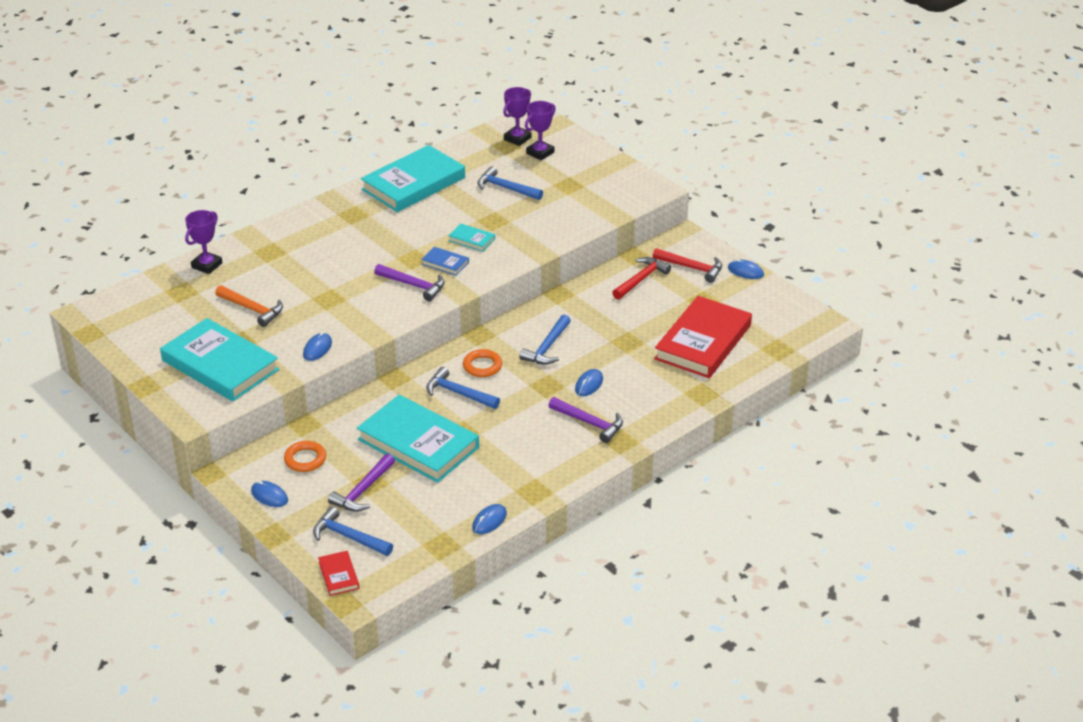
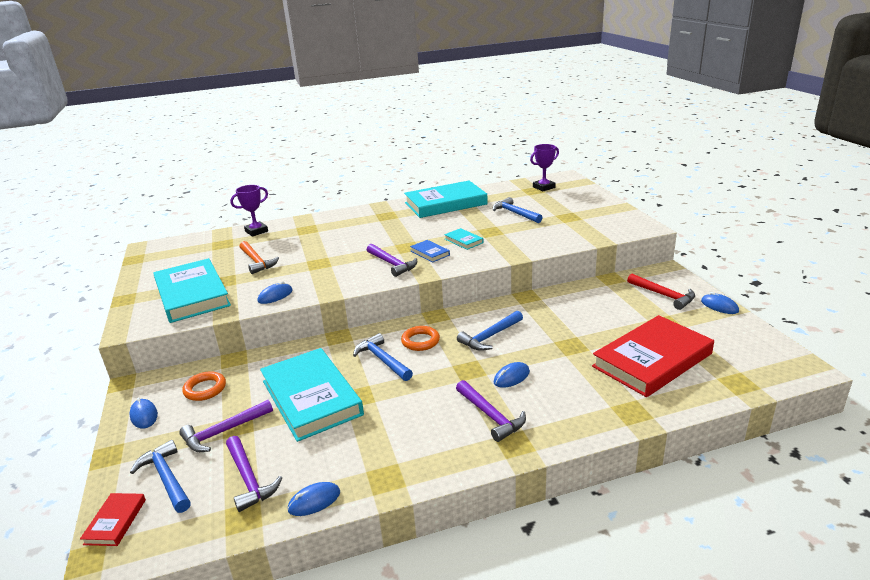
camera: 25 degrees right, 10 degrees down
purple trophy [525,101,556,160] -> none
red hammer [612,257,671,299] -> none
none -> purple hammer [226,436,282,512]

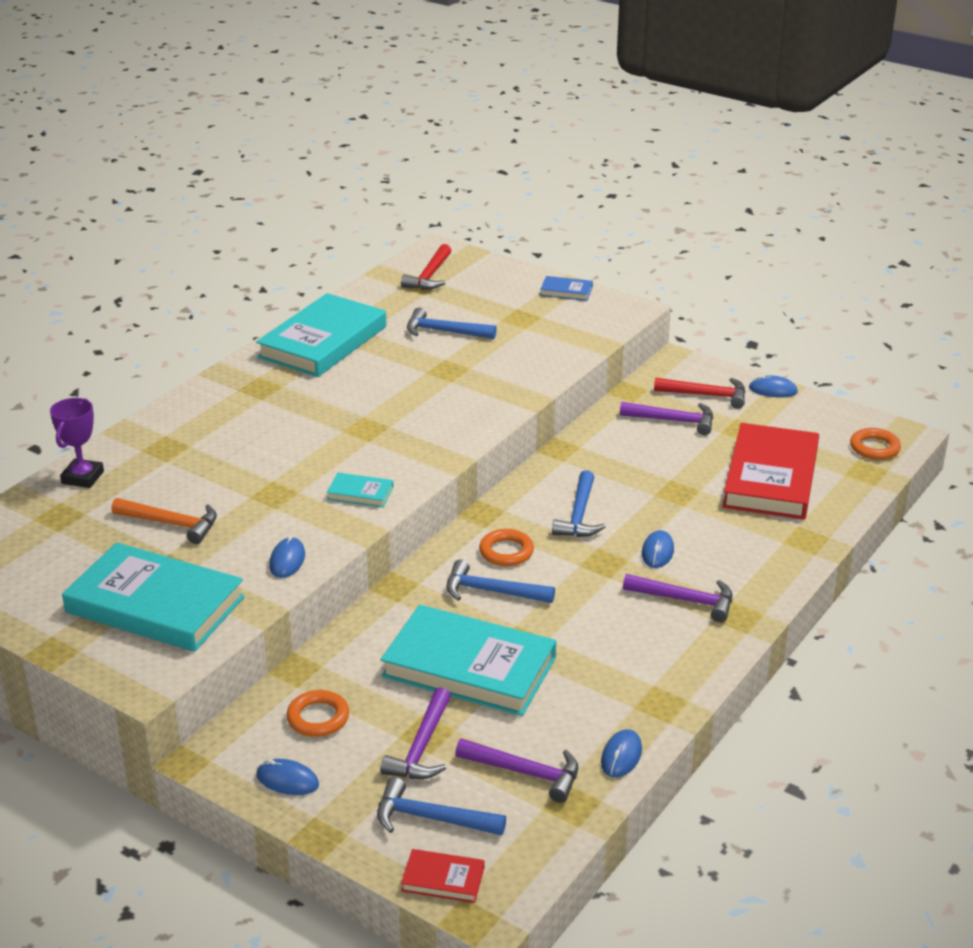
camera: 40 degrees left, 5 degrees up
red book [80,493,146,546] -> red book turned 45 degrees counterclockwise [401,849,484,903]
purple hammer [367,244,417,277] -> purple hammer moved to [620,402,713,435]
blue book [410,240,450,263] -> blue book moved to [540,276,593,301]
turquoise book [444,228,483,250] -> turquoise book moved to [327,473,394,508]
purple trophy [530,144,559,191] -> red hammer [401,244,451,290]
none -> orange ring [850,428,901,460]

